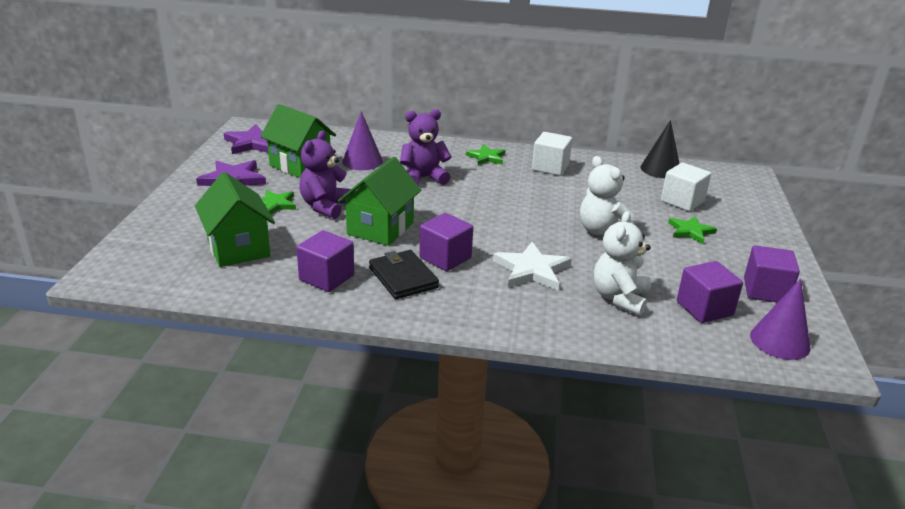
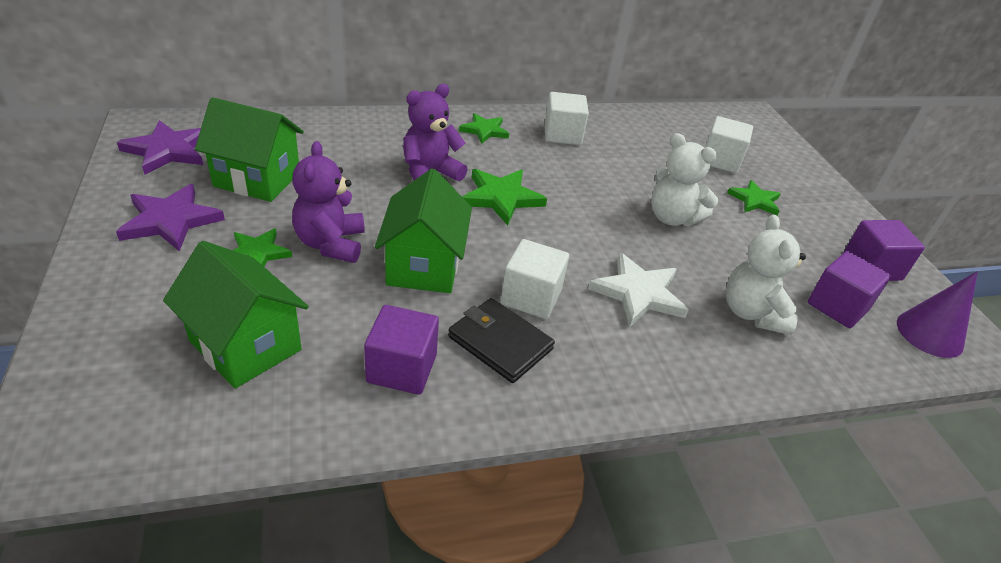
camera: 25 degrees left, 10 degrees up
purple cone [342,111,383,170] -> none
purple cube [419,213,473,271] -> white cube [501,239,569,319]
black cone [641,120,680,178] -> none
none -> green star [463,169,547,225]

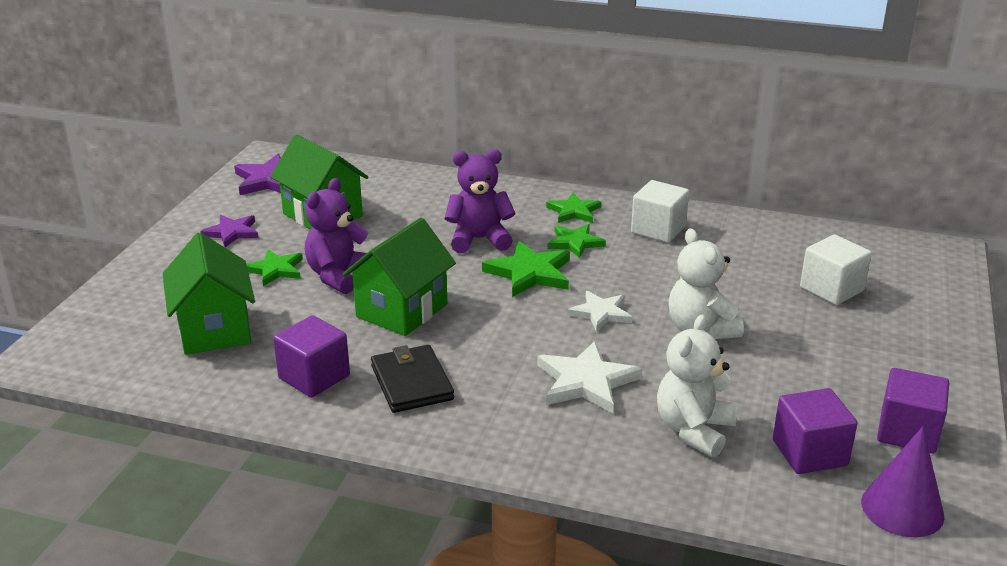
camera: 35 degrees right, 10 degrees down
purple star [116,184,225,251] -> purple star [201,215,259,247], size x0.66
white cube [501,239,569,319] -> none
green star [727,180,781,216] -> green star moved to [548,224,606,258]
none -> white star [568,291,632,332]

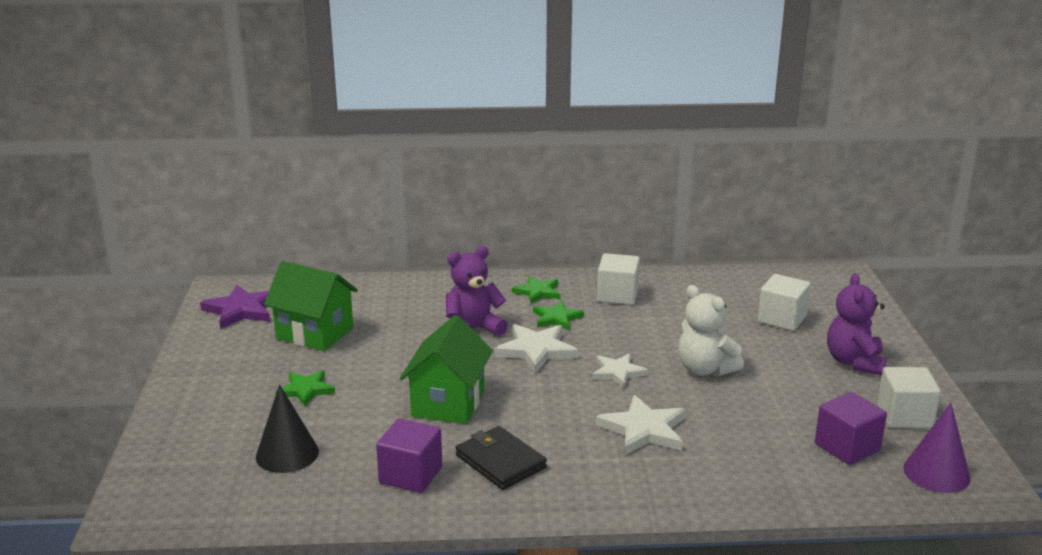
camera: 20 degrees left, 5 degrees down
green house [163,232,255,355] -> black cone [256,385,319,473]
purple star [201,215,259,247] -> none
purple teddy bear [305,178,369,294] -> purple teddy bear moved to [827,273,887,375]
green star [482,241,570,297] -> white star [495,324,578,373]
white teddy bear [657,314,738,458] -> none
purple cube [877,368,949,454] -> white cube [877,367,941,428]

